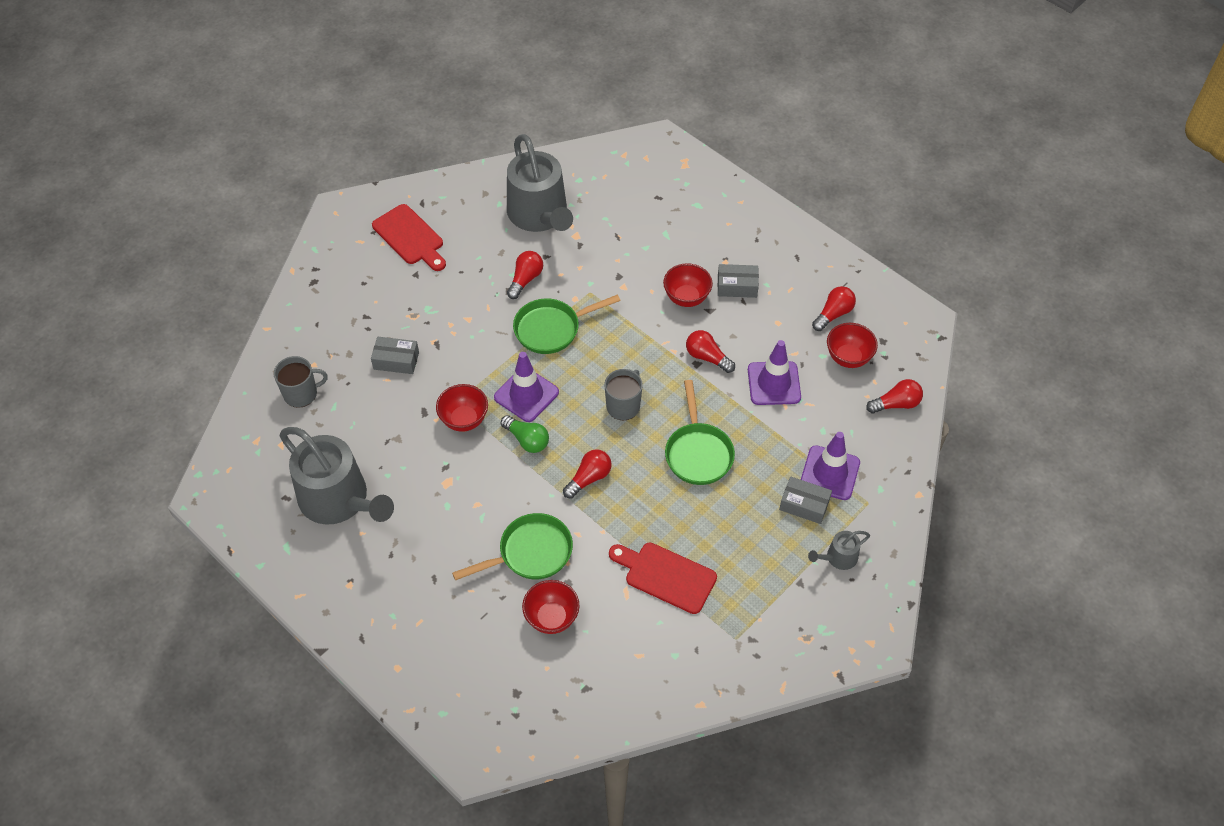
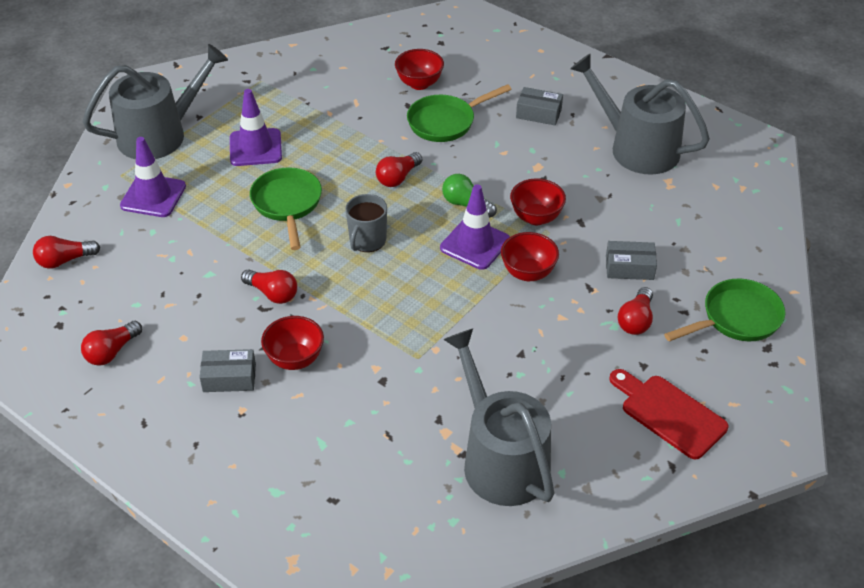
camera: 175 degrees right, 10 degrees down
grey mug [274,356,328,408] -> none
red light bulb [507,251,543,299] -> red light bulb moved to [618,287,653,335]
green pan [513,294,621,354] -> green pan moved to [664,279,786,342]
red cutting board [609,543,717,614] -> none
purple traffic cone [748,340,801,405] -> purple traffic cone moved to [230,89,282,166]
grey box [779,477,832,524] -> grey box moved to [516,87,563,125]
grey watering can [808,531,870,570] -> grey watering can [82,44,228,159], size x2.30
red bowl [827,323,878,368] -> red bowl moved to [501,232,559,281]

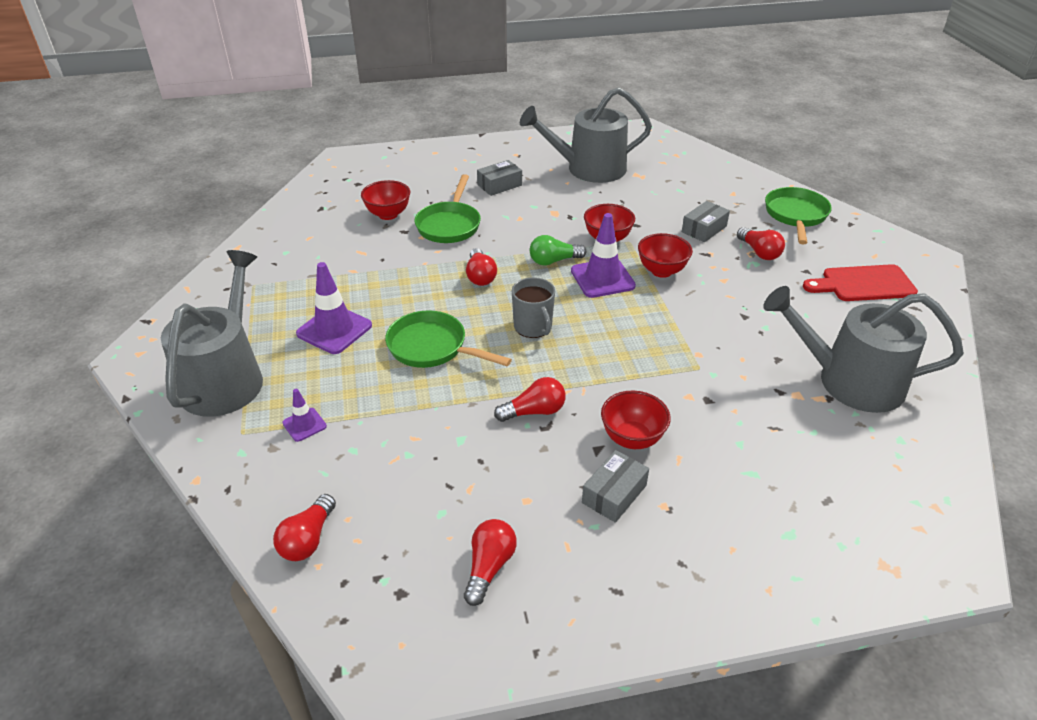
camera: 50 degrees left, 5 degrees down
red light bulb [81,321,142,366] -> red light bulb turned 150 degrees counterclockwise [464,519,517,606]
purple traffic cone [120,137,186,217] -> purple traffic cone [282,389,327,442], size x0.53

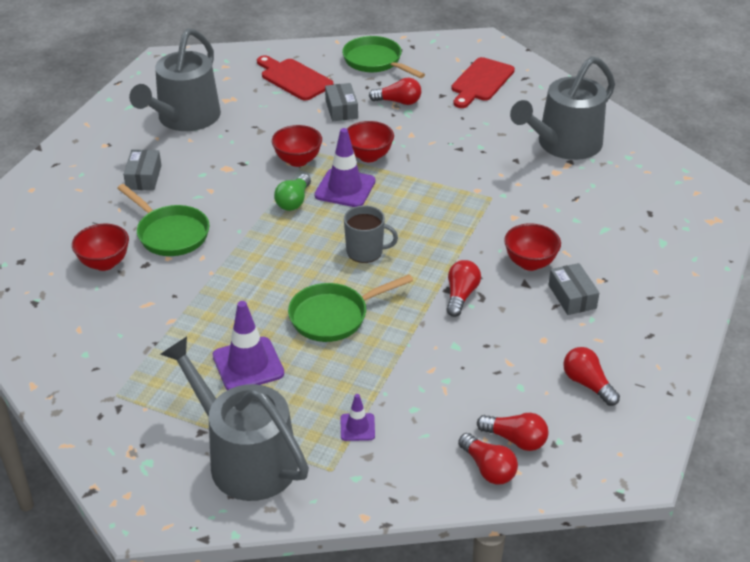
camera: 55 degrees left, 0 degrees up
red light bulb [466,248,497,286] -> red light bulb moved to [477,413,549,451]
none -> red cutting board [257,55,334,101]

